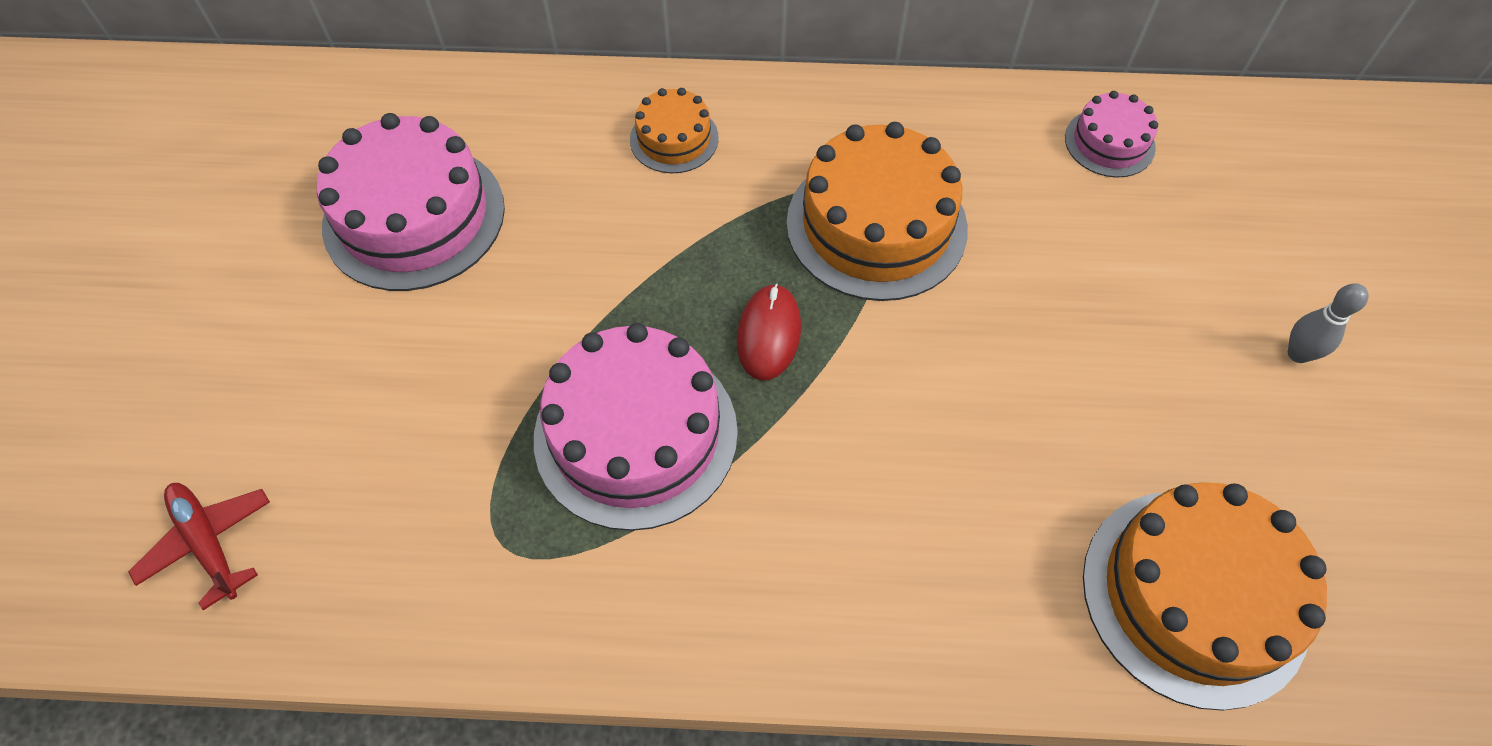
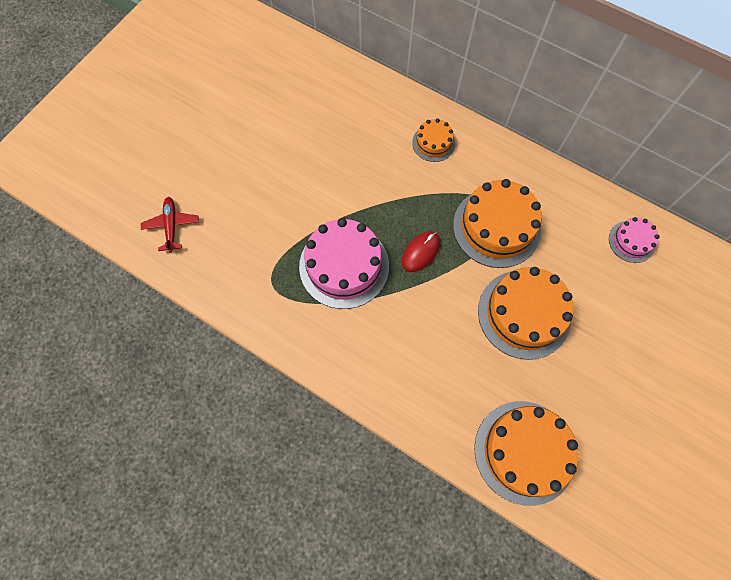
camera: 30 degrees right, 10 degrees up
pink cake [317,113,505,291] -> none
grey bowling pin [1288,284,1368,363] -> none
none -> orange cake [478,267,574,360]

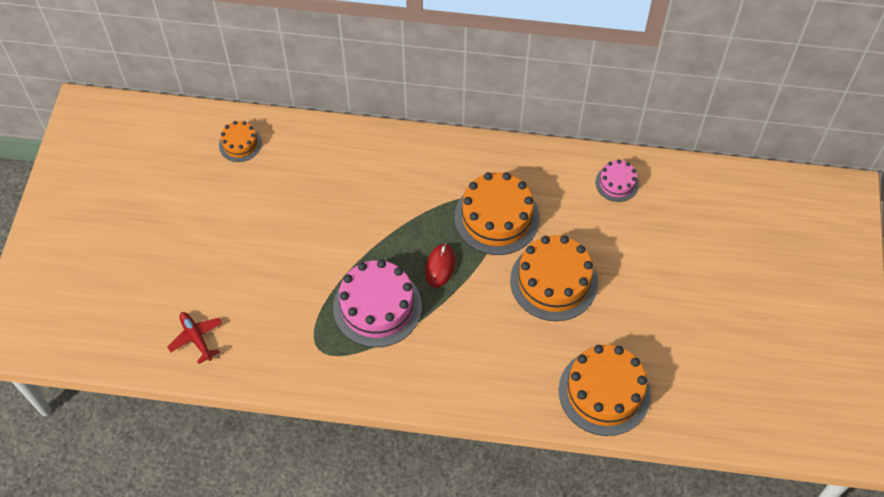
camera: 25 degrees left, 10 degrees down
orange cake [412,118,455,162] -> orange cake moved to [219,121,262,162]

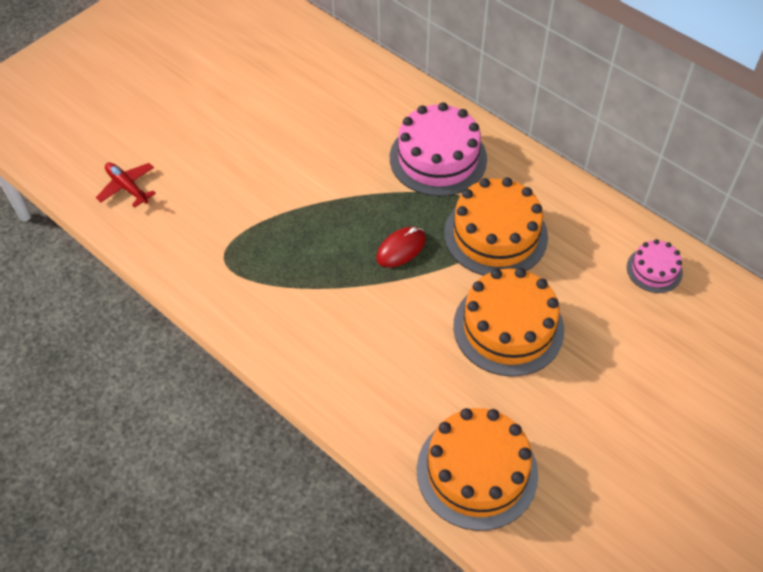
camera: 35 degrees right, 5 degrees down
red plane [167,312,223,364] -> red plane turned 45 degrees counterclockwise [96,162,156,208]
orange cake [219,121,262,162] -> none
pink cake [333,260,422,347] -> pink cake moved to [390,102,487,196]

